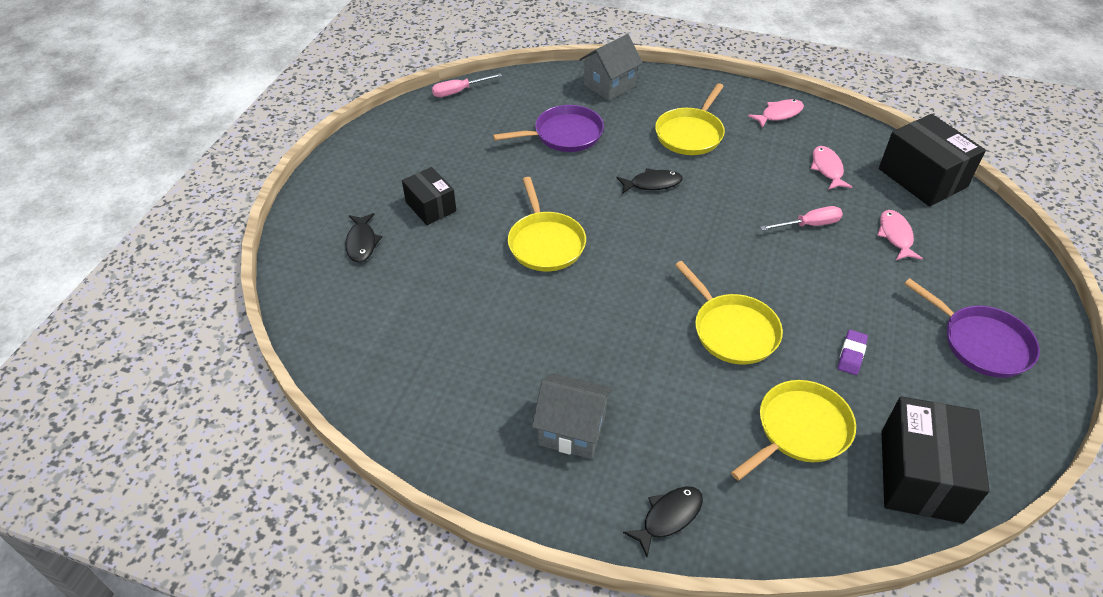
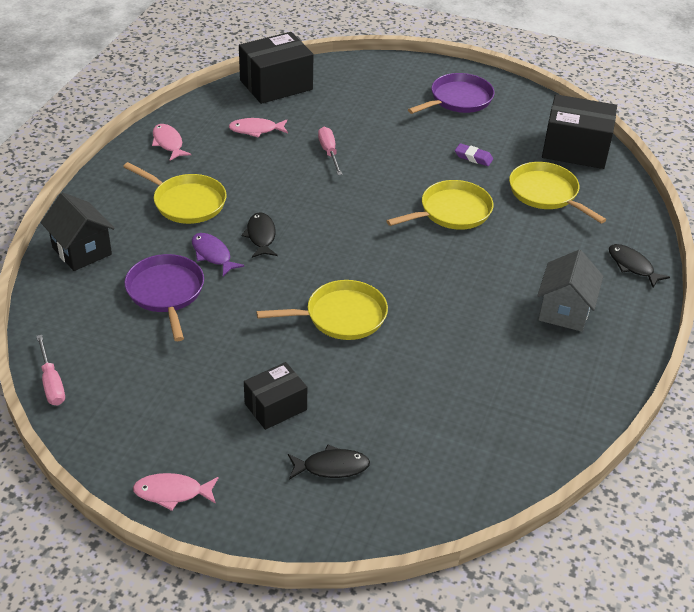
camera: 90 degrees left, 5 degrees down
grey house [579,34,643,101] -> black house [41,192,115,271]
pink fish [877,210,923,260] -> pink fish moved to [133,473,219,511]
none -> purple fish [192,233,244,276]

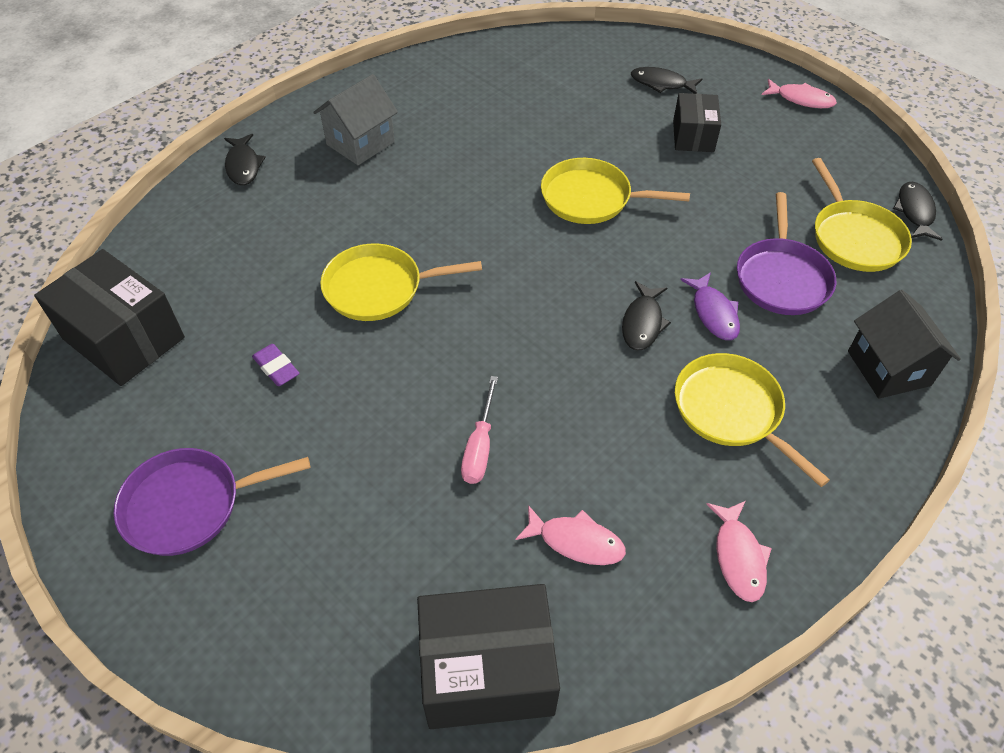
camera: 155 degrees left, 10 degrees up
pink screwdriver [36,335,65,406] -> black fish [893,181,942,241]
black box [244,362,307,430] -> black box turned 75 degrees counterclockwise [673,93,721,152]
yellow pan [509,162,607,224] -> yellow pan moved to [812,158,912,272]

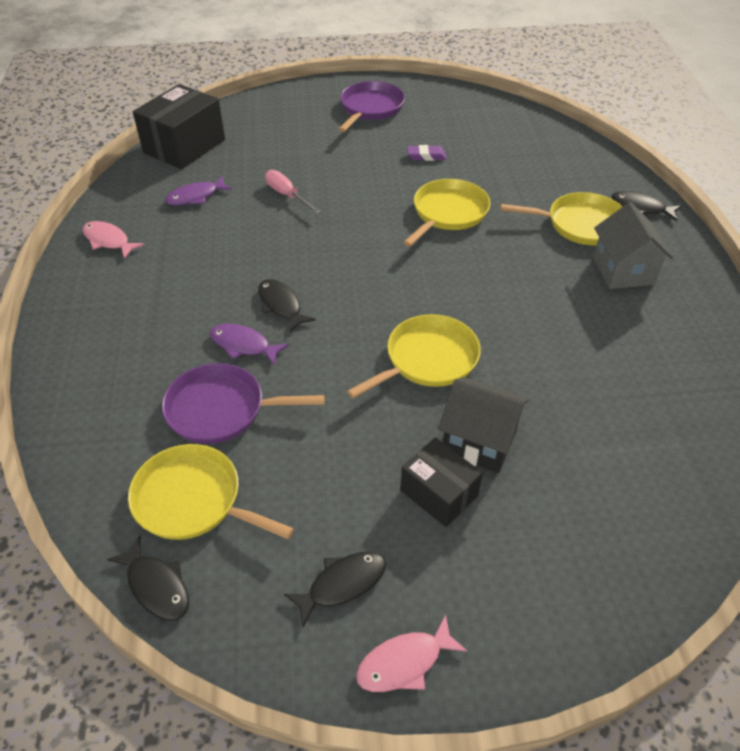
camera: 130 degrees right, 5 degrees down
black box [34,249,185,386] -> none
pink fish [515,505,626,565] -> purple fish [165,176,233,205]
black fish [631,67,702,94] -> black fish moved to [284,552,386,627]
yellow pan [675,353,830,487] -> yellow pan moved to [500,192,623,245]
purple pan [737,192,836,315] -> purple pan turned 45 degrees counterclockwise [162,363,325,444]
black house [848,290,961,399] -> black house moved to [438,377,529,473]

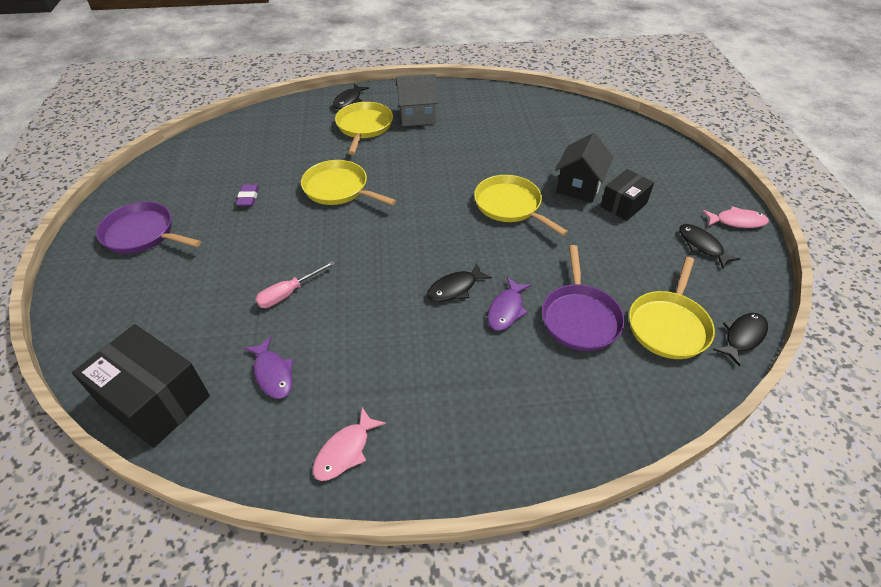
camera: 90 degrees left, 0 degrees up
pink fish [356,615,467,692] -> pink fish turned 60 degrees counterclockwise [703,206,769,228]

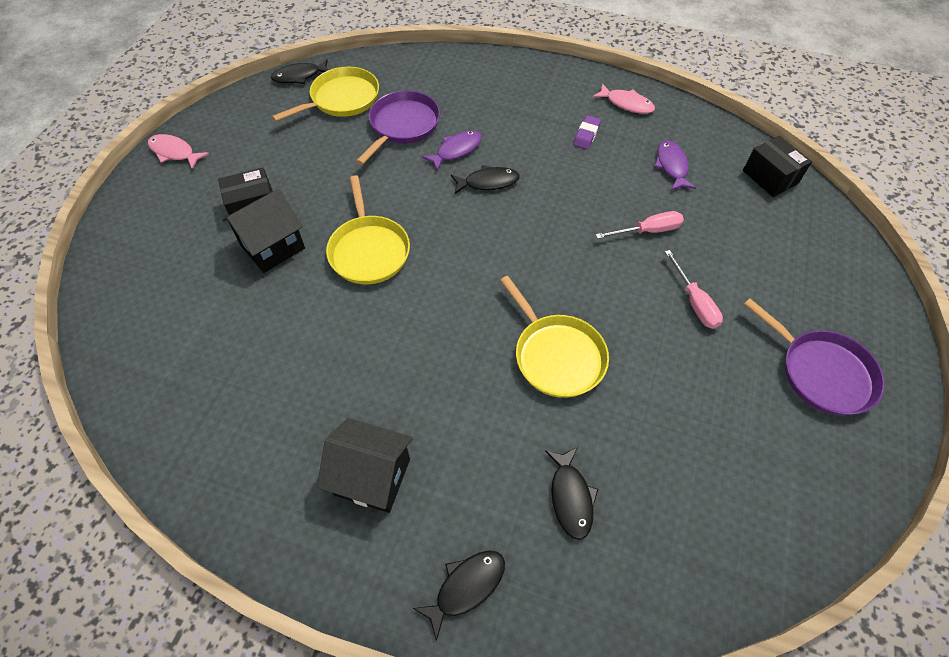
camera: 155 degrees left, 10 degrees up
black box [72,324,210,448] -> black box [743,136,812,197], size x0.61
purple eraser [236,184,259,206] -> purple eraser moved to [573,115,601,150]
pink fish [313,407,386,481] -> pink fish turned 60 degrees clockwise [592,83,655,114]
yellow pan [335,102,393,155] -> none
grey house [396,74,439,126] -> black house [317,418,413,513]
black fish [679,224,740,268] -> black fish moved to [545,447,598,540]
none -> pink screwdriver [665,250,723,329]

